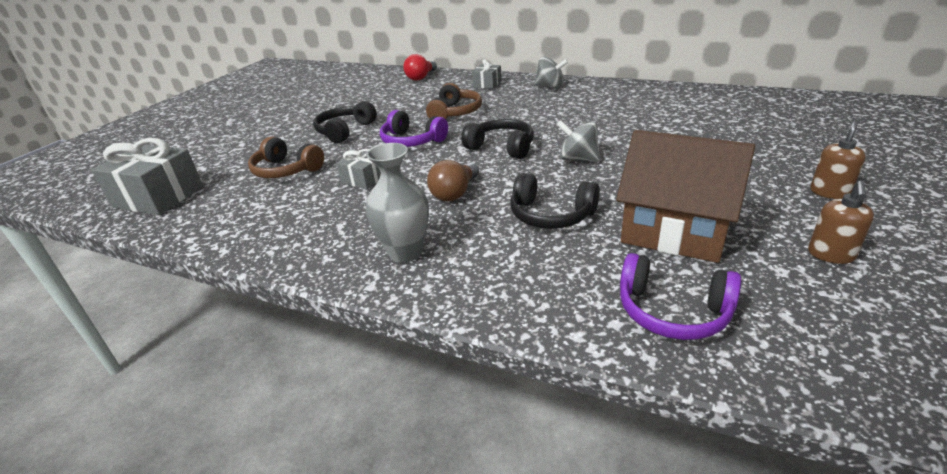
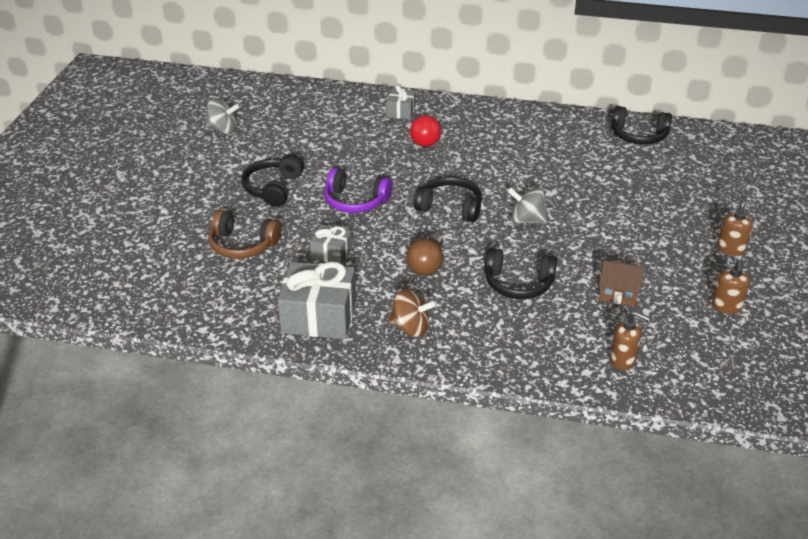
camera: 15 degrees left, 5 degrees up
grey gift [92,138,203,215] -> grey gift moved to [278,262,356,339]
grey vase [365,143,429,263] -> brown spinning top [388,289,436,337]
red light bulb [403,54,437,80] -> red light bulb moved to [410,114,441,147]
brown headphones [426,83,482,119] -> none
grey spinning top [534,57,568,89] -> grey spinning top moved to [205,98,240,134]
brown house [616,130,755,263] -> brown house [599,260,644,306], size x0.49
purple headphones [620,253,741,340] -> brown soap dispenser [610,311,650,370]
none -> black headphones [611,106,672,145]

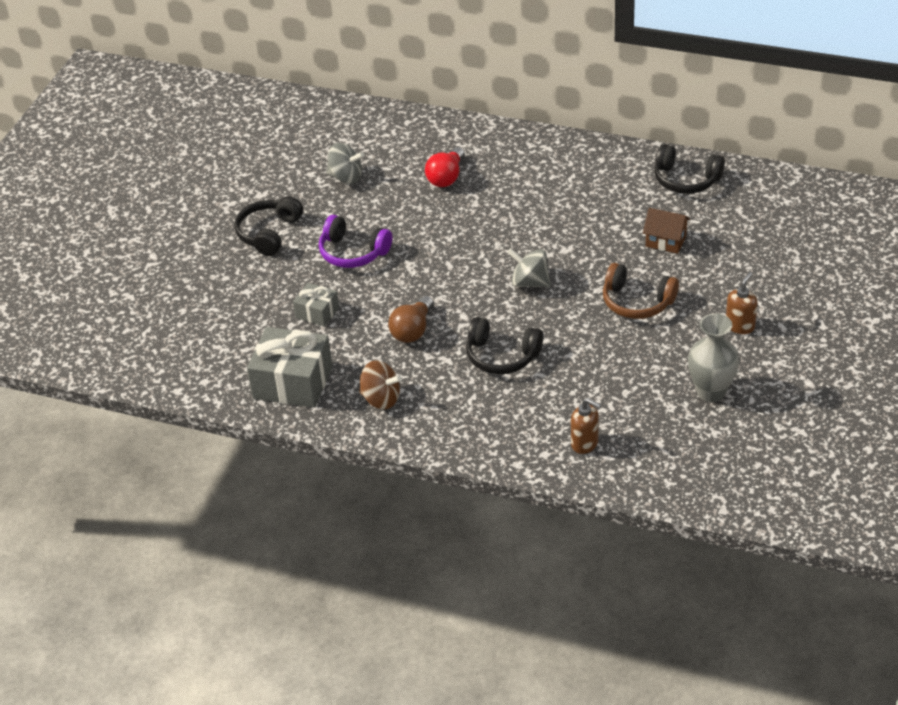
camera: 10 degrees right, 5 degrees up
grey spinning top [205,98,240,134] -> grey spinning top moved to [326,143,364,184]
brown headphones [209,210,281,259] -> brown headphones moved to [603,263,679,319]
grey gift [386,85,416,120] -> none
black headphones [414,177,482,222] -> none
brown house [599,260,644,306] -> brown house moved to [643,208,690,254]
brown soap dispenser [712,260,750,314] -> grey vase [688,313,739,402]

